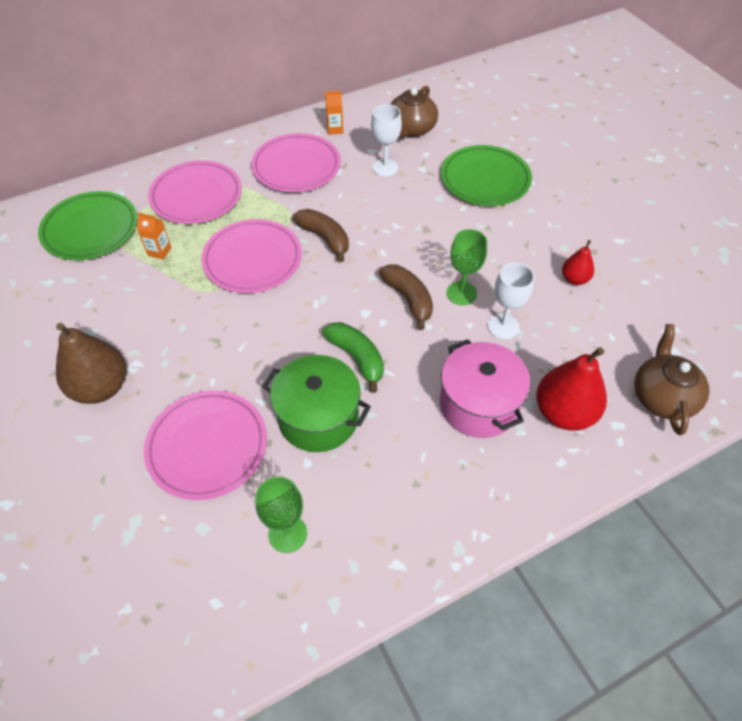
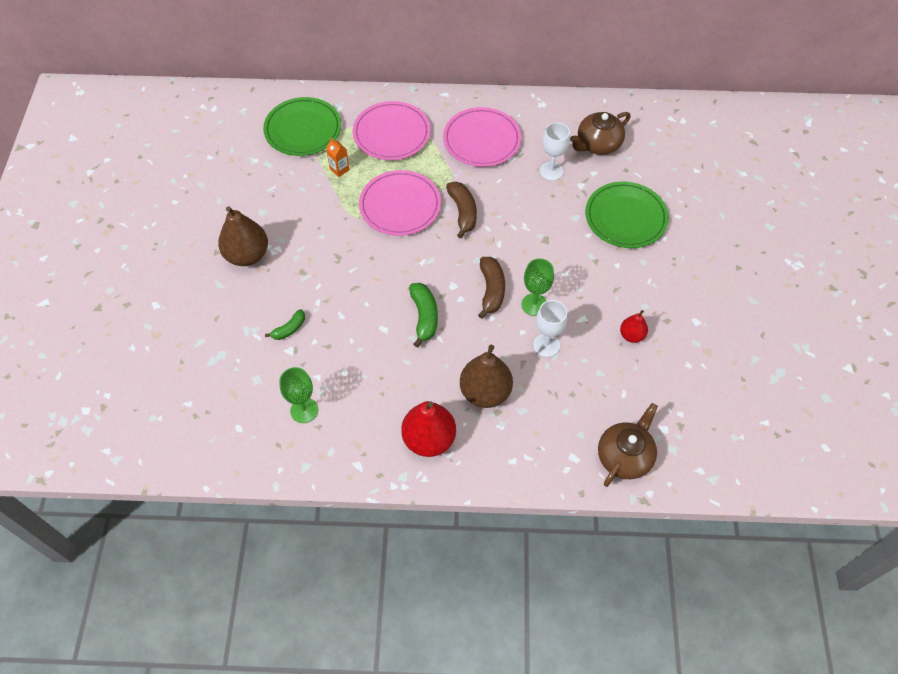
camera: 30 degrees right, 5 degrees up
pink plate [144,391,267,500] -> green banana [265,309,305,340]
green pot [262,355,371,452] -> none
orange carton [325,91,343,135] -> none
pink pot [440,339,530,438] -> brown pear [460,345,513,408]
red pear [536,347,607,431] -> red pear moved to [401,401,456,457]

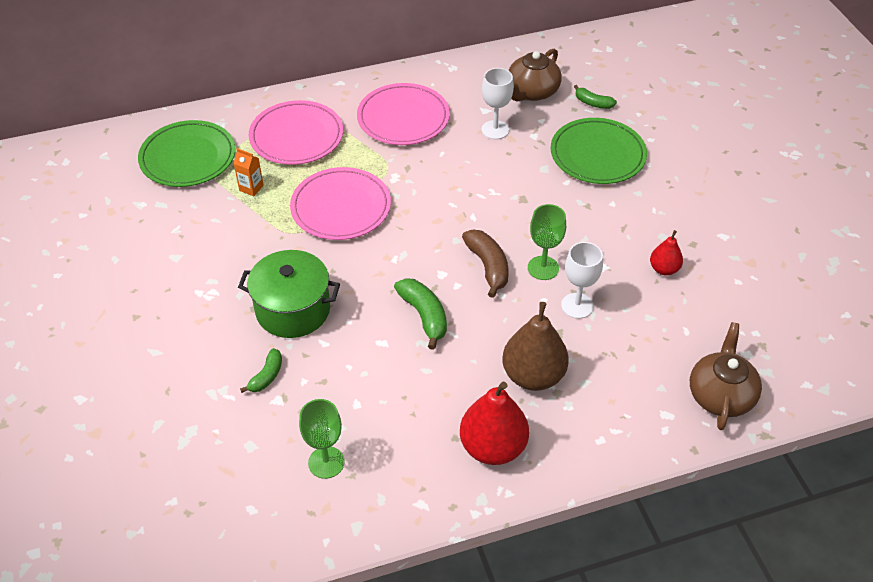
camera: 20 degrees left, 10 degrees down
brown pear [218,206,268,266] -> none
brown banana [446,182,477,238] -> none
none -> green pot [238,250,340,338]
none -> green banana [574,85,617,109]

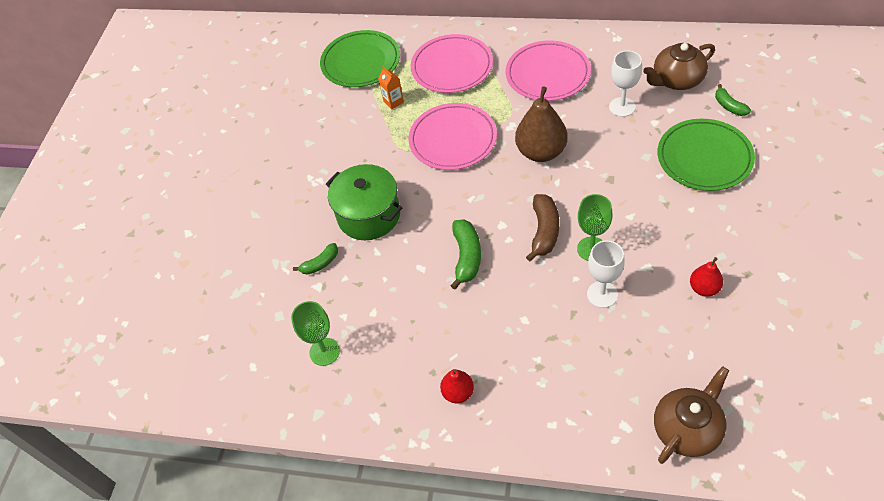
camera: 35 degrees right, 5 degrees up
red pear [460,382,529,465] -> red pear [440,369,474,403], size x0.54
brown pear [502,302,569,391] -> brown pear moved to [515,86,567,162]

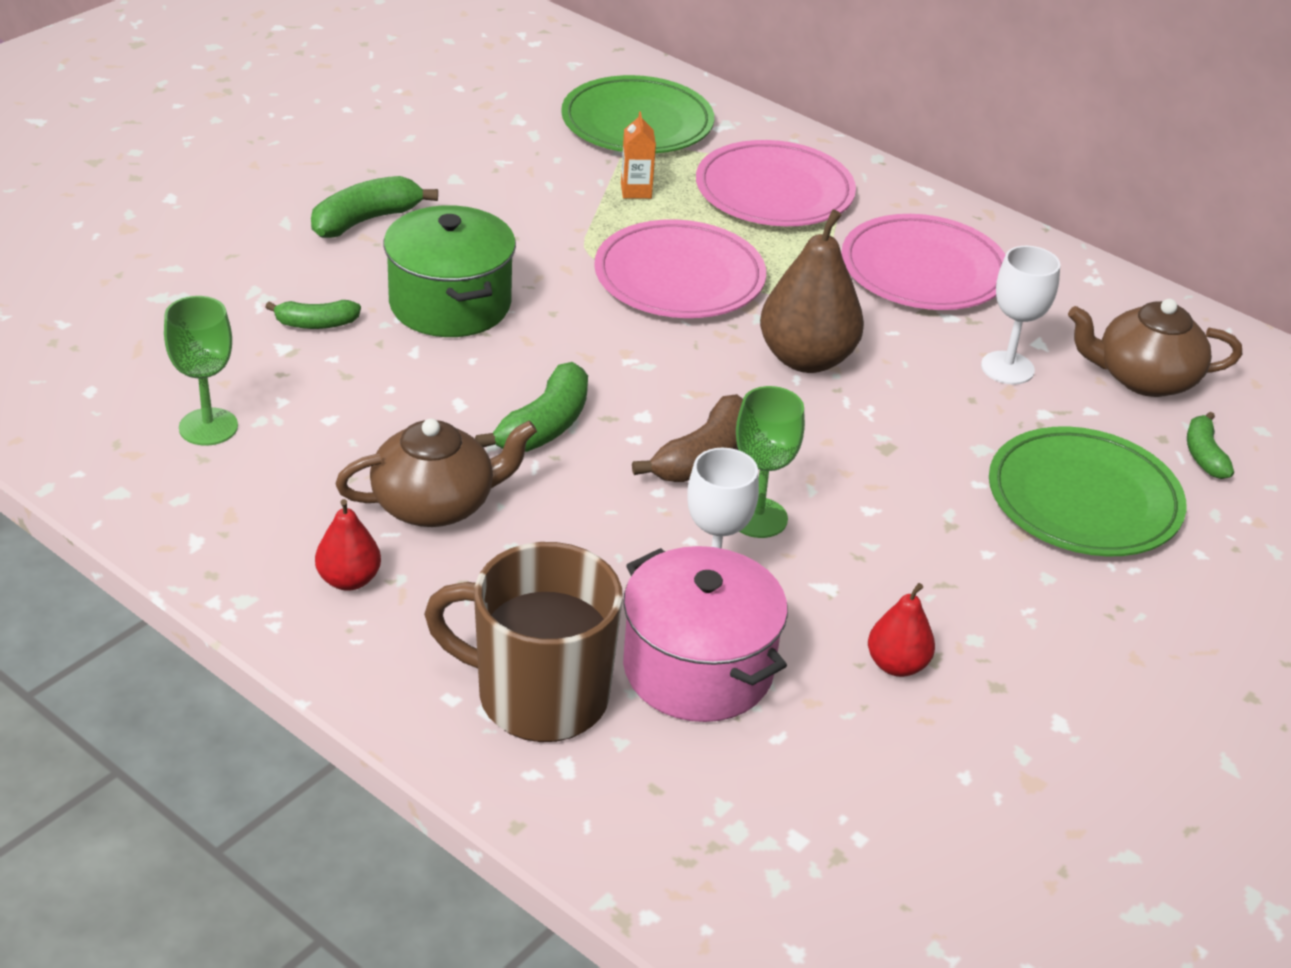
camera: 20 degrees right, 15 degrees down
brown teapot [654,366,729,464] -> brown teapot moved to [335,418,537,527]
none -> green banana [311,176,438,238]
none -> brown mug [424,542,623,742]
none -> pink pot [623,546,788,722]

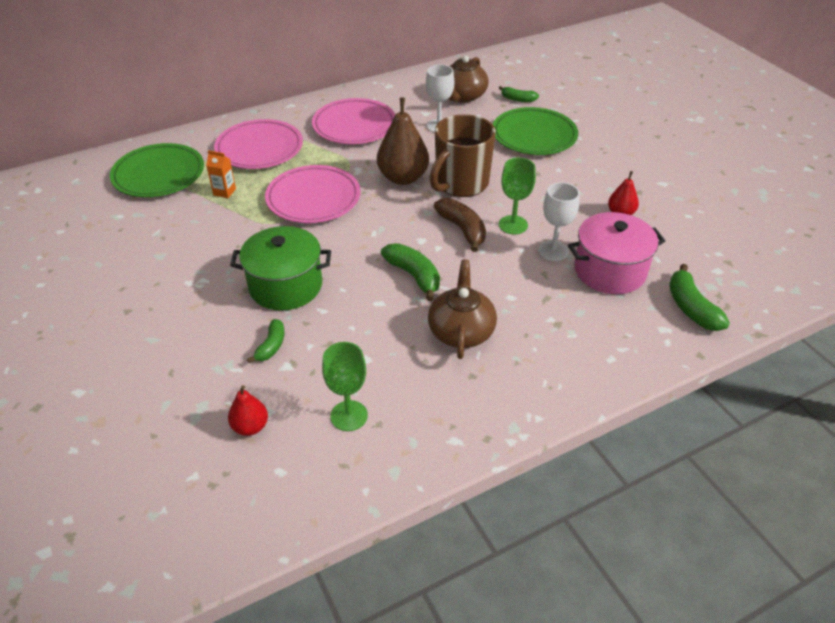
camera: 65 degrees left, 5 degrees up
green banana [311,176,438,238] -> green banana moved to [669,264,730,331]
red pear [315,499,381,591] -> red pear moved to [228,385,268,436]
brown mug [424,542,623,742] -> brown mug moved to [430,114,496,197]

